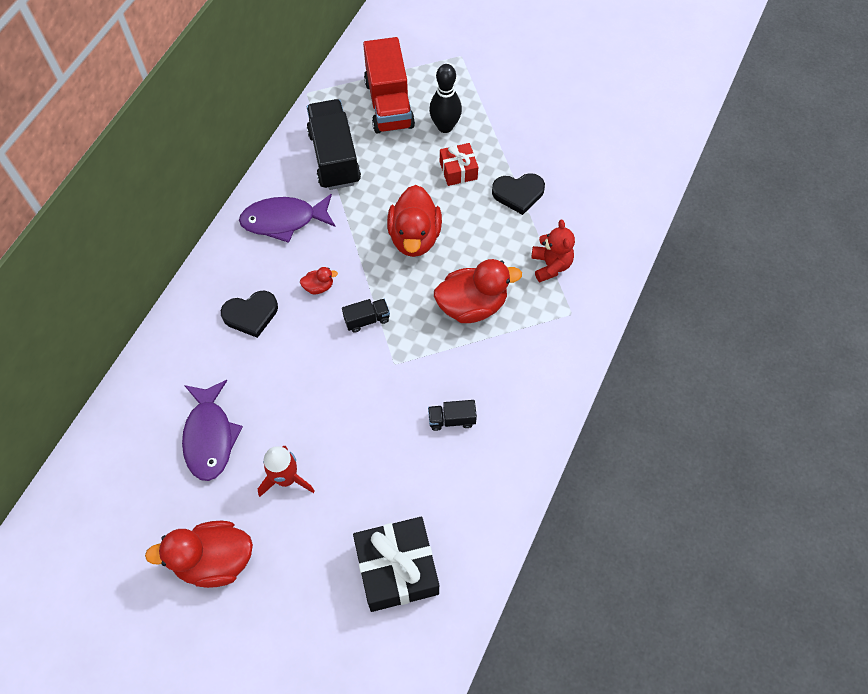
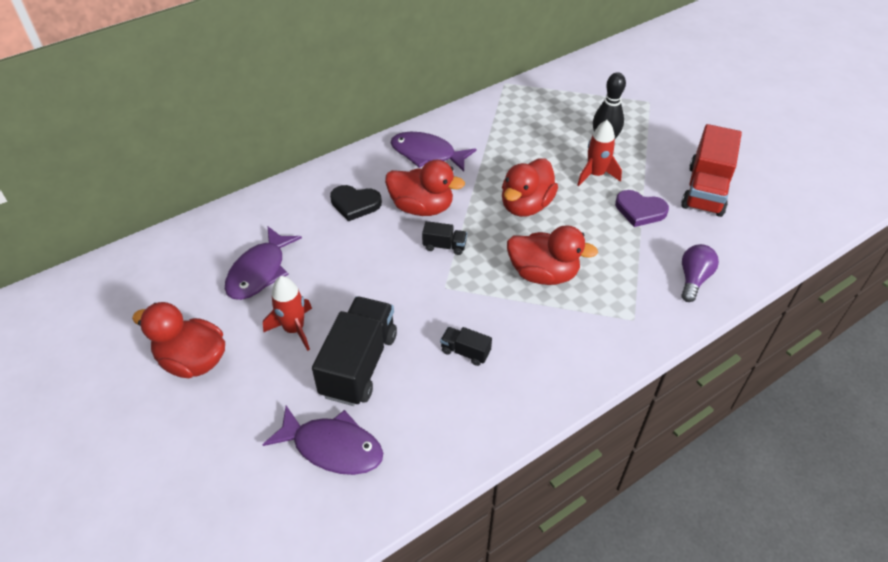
camera: 30 degrees right, 15 degrees down
red duck [300,267,338,294] -> red duck [385,160,465,216], size x2.25
black truck [307,99,361,190] -> black truck moved to [312,296,397,406]
black gift [353,517,439,612] -> purple fish [262,405,383,475]
red truck [363,37,415,133] -> red truck moved to [681,124,742,217]
red gift [440,143,478,186] -> red rocket [577,120,622,186]
black heart [492,173,545,215] -> purple heart [615,190,669,227]
red teddy bear [531,220,575,282] -> none
none -> purple light bulb [681,244,719,302]

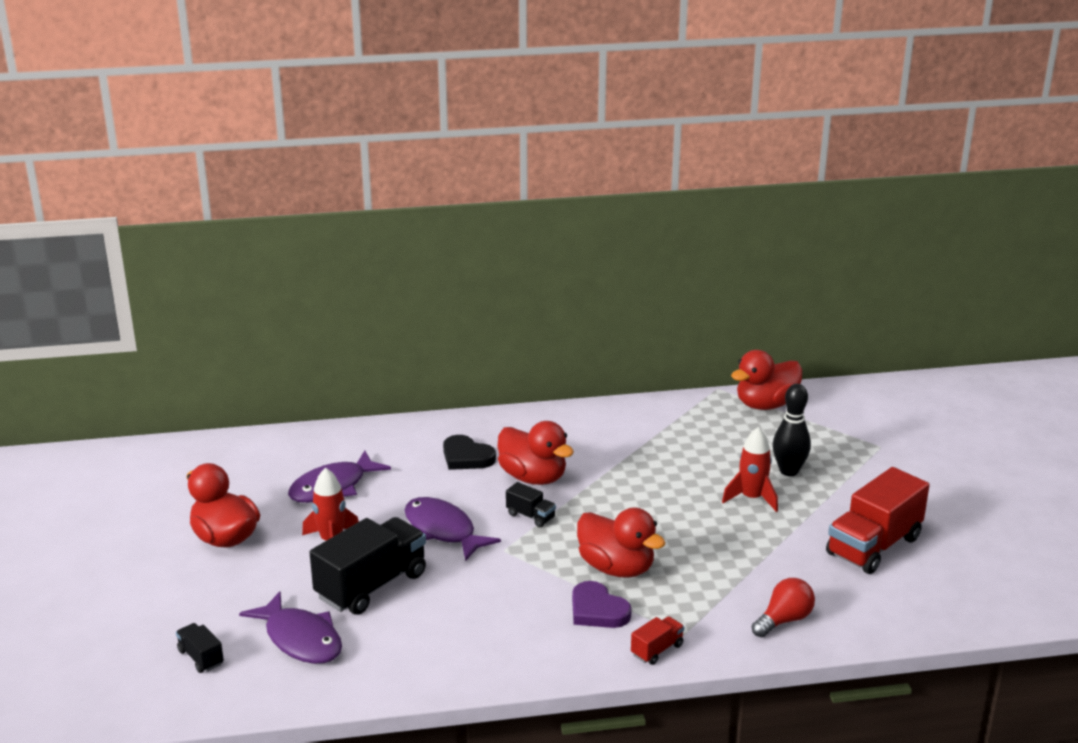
camera: 25 degrees right, 20 degrees down
purple fish [391,132,476,172] -> purple fish moved to [405,497,501,561]
black truck [440,327,492,366] -> black truck moved to [176,623,224,673]
red duck [502,158,558,217] -> red duck moved to [731,350,802,410]
purple heart [615,190,669,227] -> purple heart moved to [572,581,632,628]
purple light bulb [681,244,719,302] -> red light bulb [752,578,815,637]
none -> red truck [631,616,684,665]

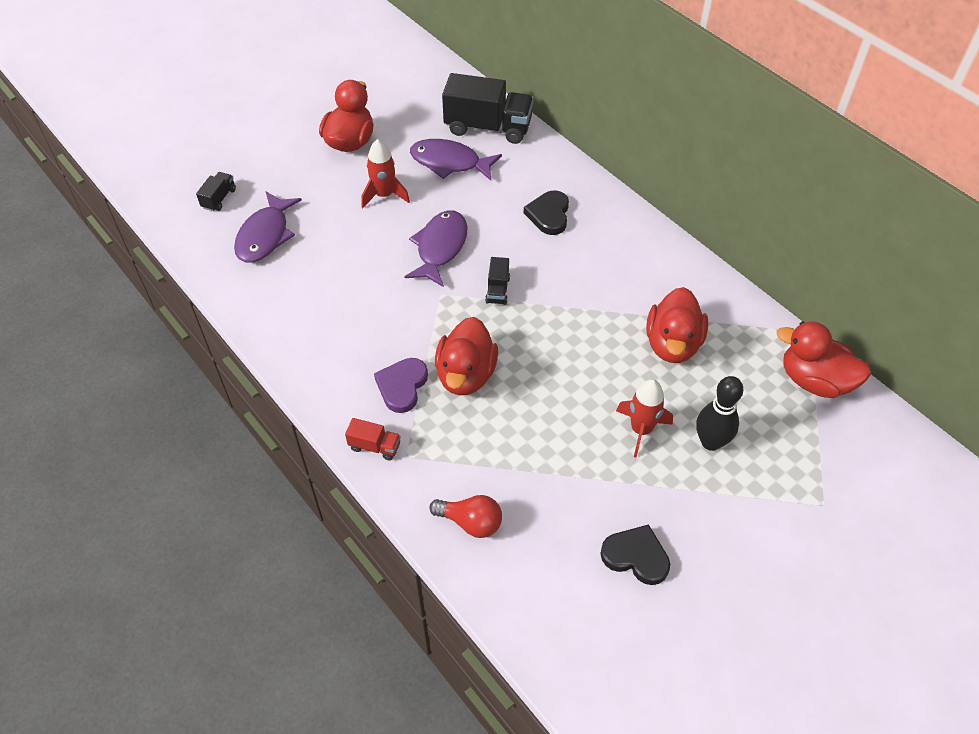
camera: 60 degrees right, 25 degrees up
black truck [310,517,426,615] -> black truck moved to [442,73,534,144]
red duck [498,421,574,485] -> red duck moved to [646,287,708,363]
red truck [826,467,930,574] -> black heart [600,524,670,585]

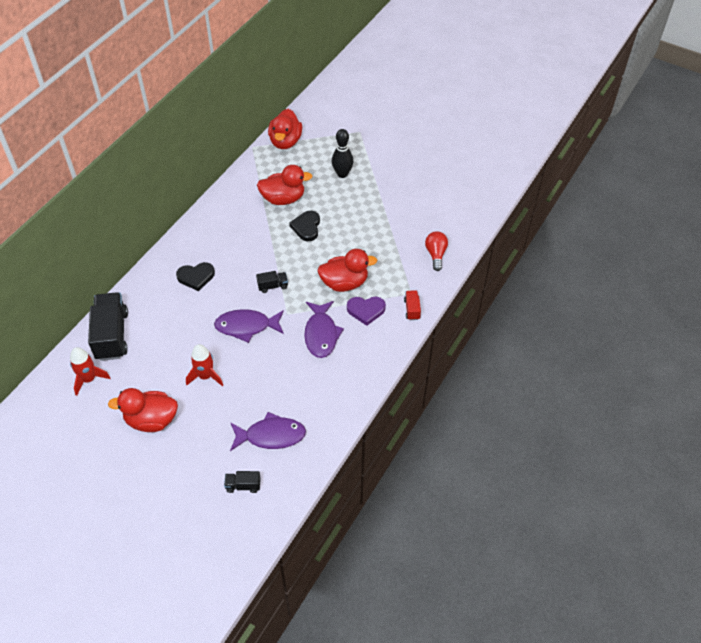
camera: 110 degrees left, 0 degrees up
purple fish [410,139,502,180] -> purple fish moved to [304,301,344,358]
black heart [600,524,670,585] -> black heart moved to [289,211,320,241]
red rocket [616,379,673,458] -> red rocket moved to [70,347,110,396]

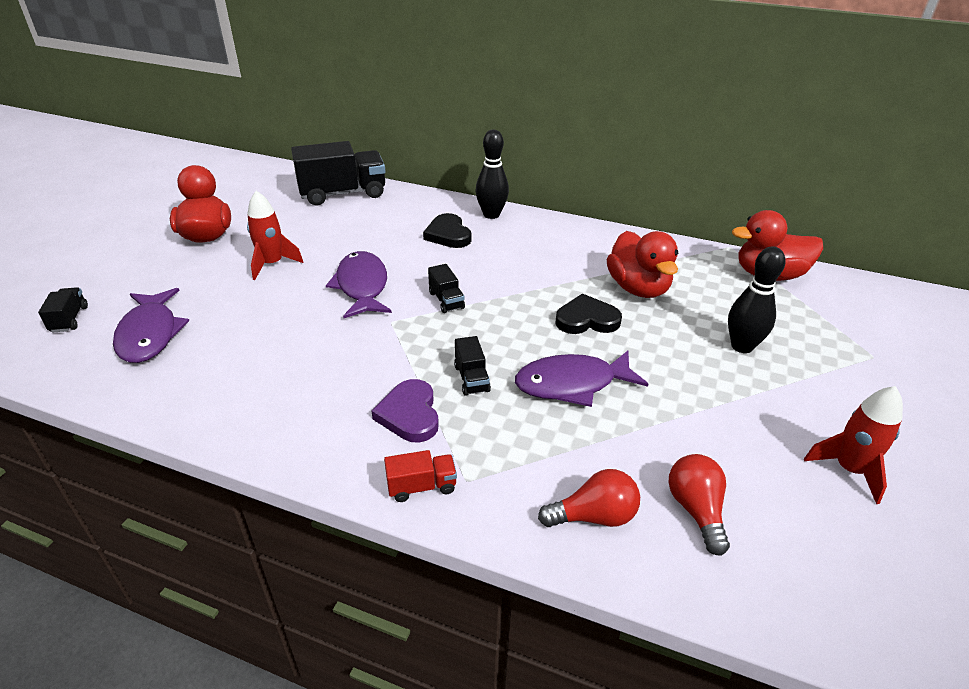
camera: 80 degrees right, 15 degrees down
red rocket [70,347,110,396] -> red rocket moved to [804,386,903,504]
purple fish [304,301,344,358] -> purple fish moved to [515,351,648,407]
red duck [318,249,377,292] -> black truck [454,336,491,396]
none -> black bowling pin [476,130,509,219]
none -> red light bulb [669,454,730,556]

